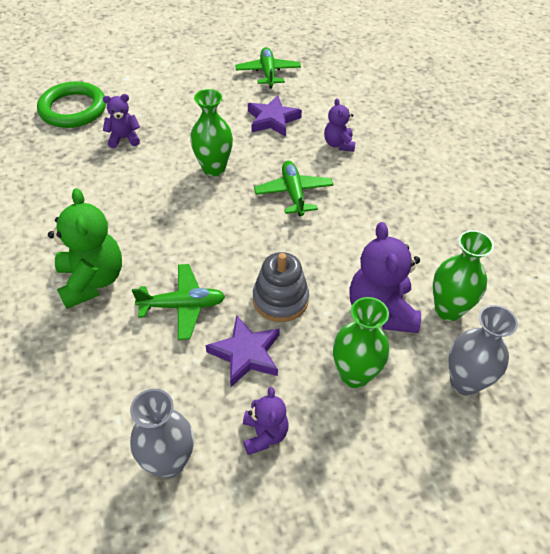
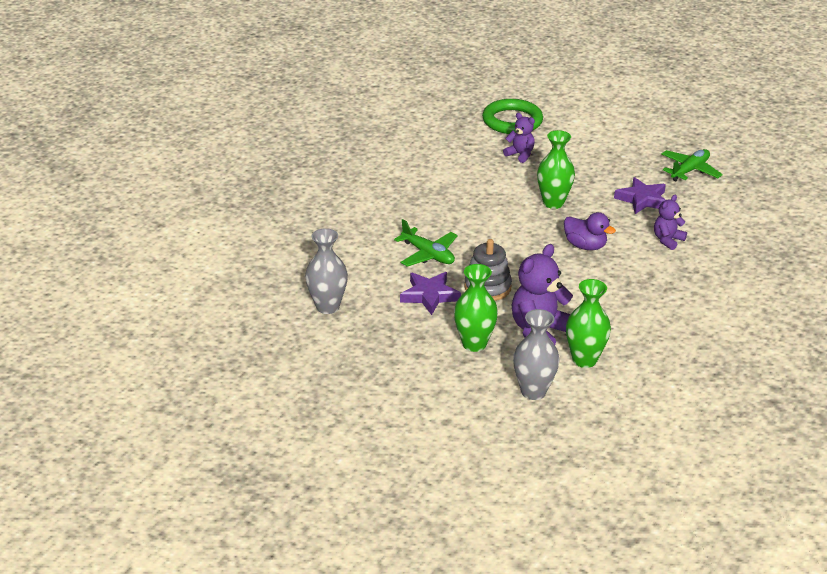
camera: 50 degrees right, 15 degrees down
green teddy bear [48,188,122,309] -> none
purple teddy bear [243,387,289,455] -> none
green plane [254,161,333,216] -> purple duck [564,212,616,250]

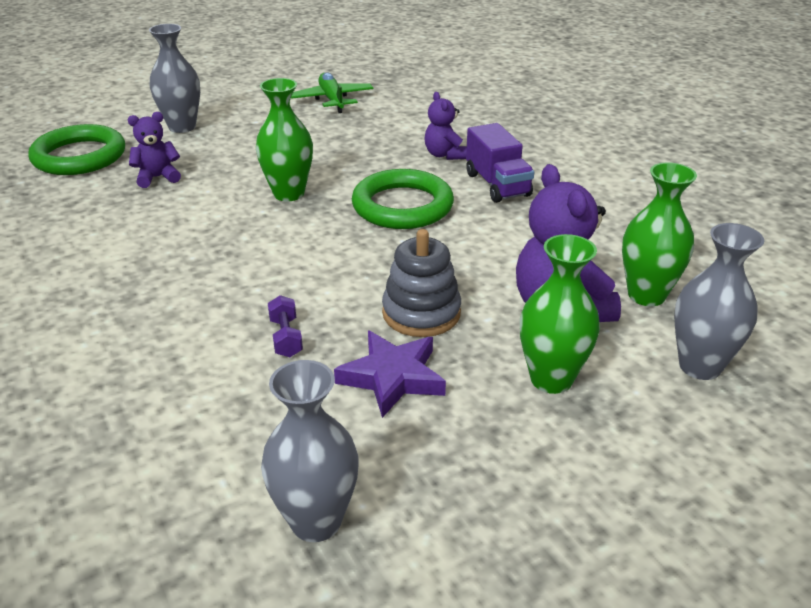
camera: 60 degrees left, 0 degrees up
green plane [394,219,458,267] -> purple dumbbell [268,295,303,357]
purple duck [564,212,616,250] -> green ring [352,169,454,229]
purple star [614,177,666,214] -> none
none -> grey vase [149,24,200,133]
none -> purple truck [466,123,534,203]

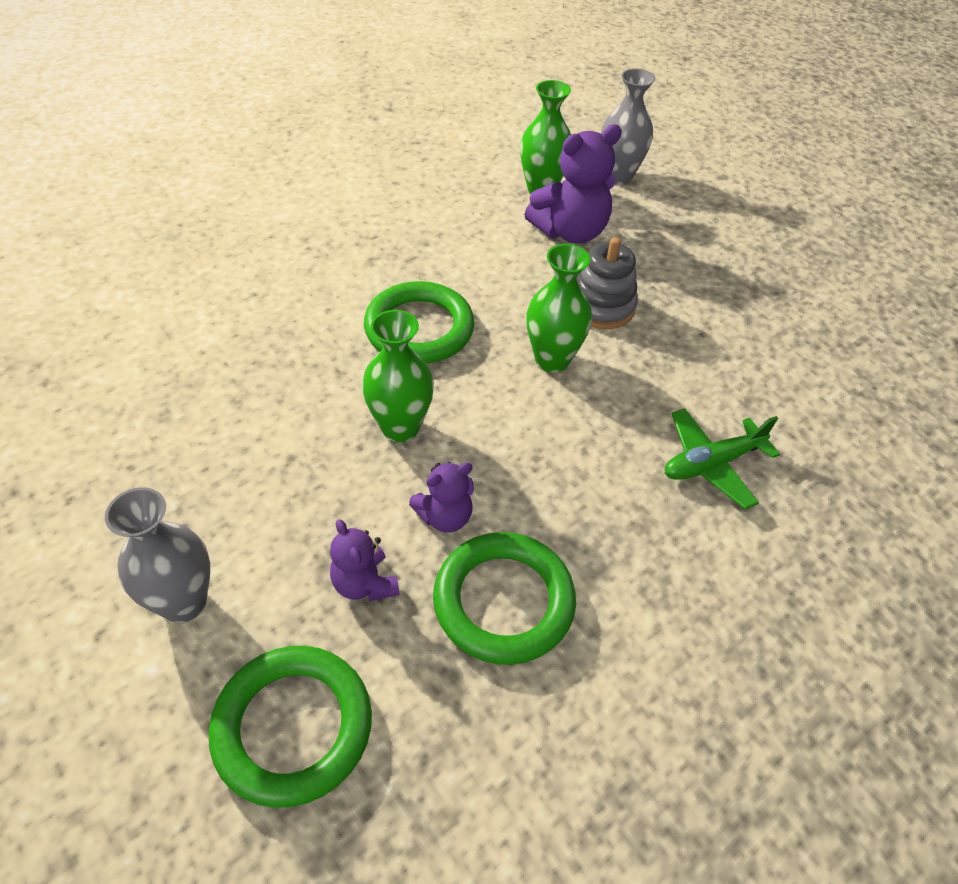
camera: 100 degrees left, 15 degrees up
grey vase [261,360,359,542] -> none
purple dumbbell [268,295,303,357] -> none
green plane [291,73,373,113] -> green plane moved to [665,408,780,509]
purple star [334,331,446,418] -> none
purple teddy bear [424,92,467,160] -> purple teddy bear moved to [409,462,474,533]
purple truck [466,123,534,203] -> none
green vase [520,234,600,394] -> green vase moved to [526,244,592,373]
none -> green ring [433,532,576,665]

